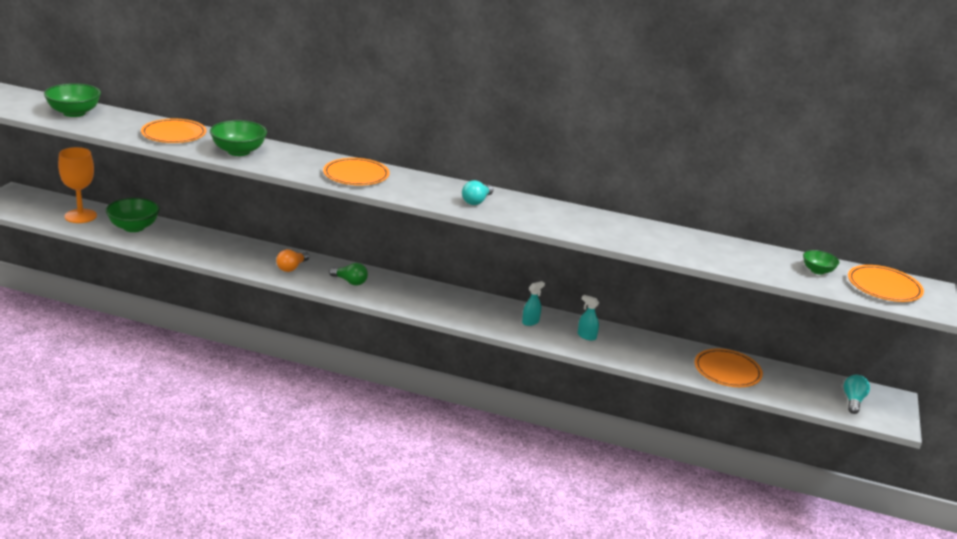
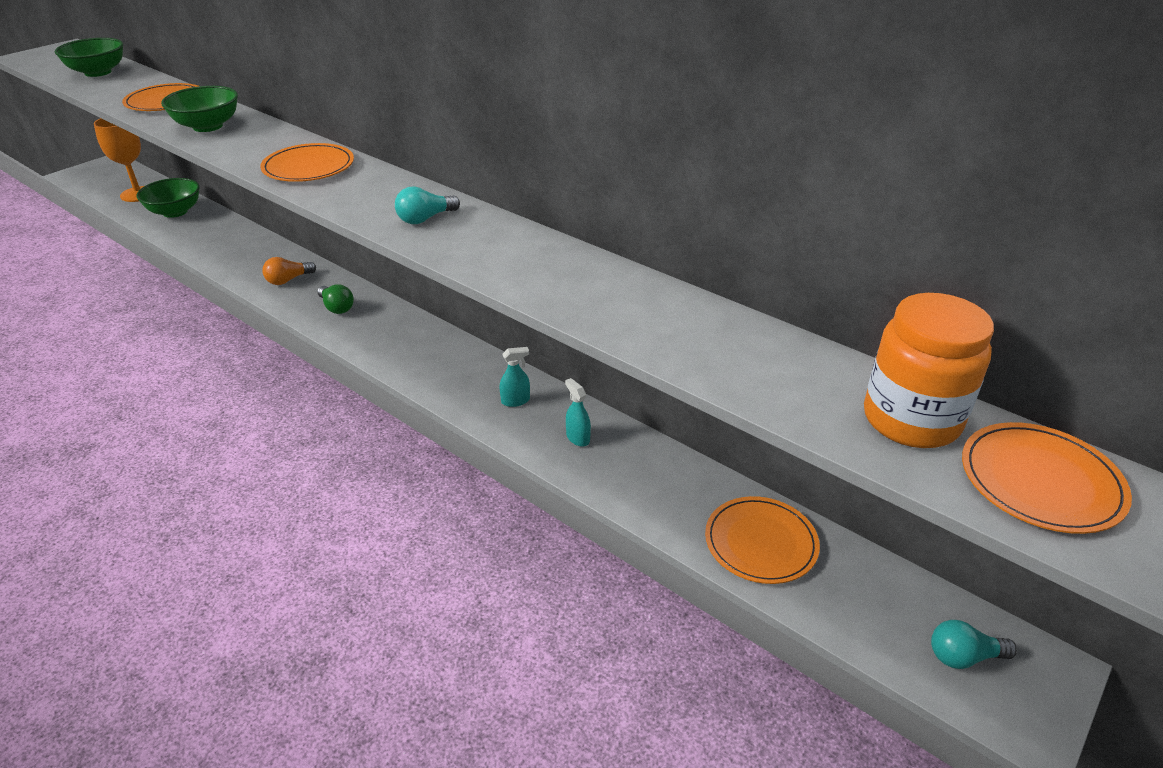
camera: 25 degrees right, 10 degrees up
green bowl [803,250,839,275] -> orange jar [864,293,994,448]
turquoise light bulb [843,375,870,414] -> turquoise light bulb turned 135 degrees counterclockwise [931,620,1017,669]

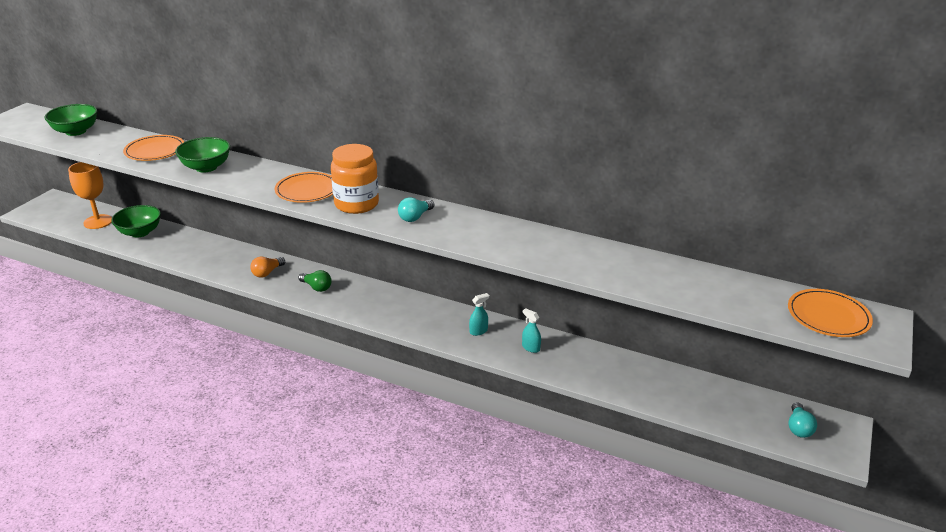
camera: 15 degrees left, 5 degrees down
orange plate [705,496,820,584] -> none
orange jar [864,293,994,448] -> orange jar moved to [331,144,379,214]
turquoise light bulb [931,620,1017,669] -> turquoise light bulb turned 60 degrees counterclockwise [788,402,817,438]

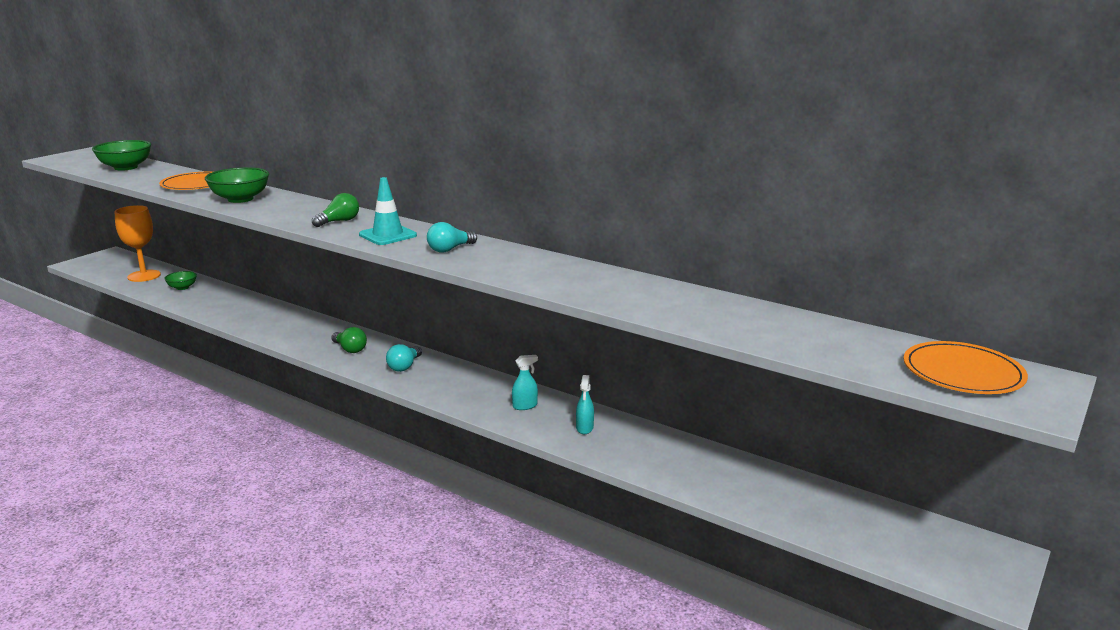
camera: 10 degrees right, 10 degrees down
green bowl [111,205,161,237] -> green bowl [164,271,197,290], size x0.57
orange light bulb [250,257,285,278] -> none
orange plate [275,172,333,203] -> green light bulb [312,193,359,227]
orange jar [331,144,379,214] -> turquoise traffic cone [359,177,417,245]
turquoise spray bottle [522,308,541,353] -> turquoise spray bottle turned 135 degrees counterclockwise [576,375,594,434]
turquoise light bulb [788,402,817,438] -> turquoise light bulb moved to [386,344,422,372]

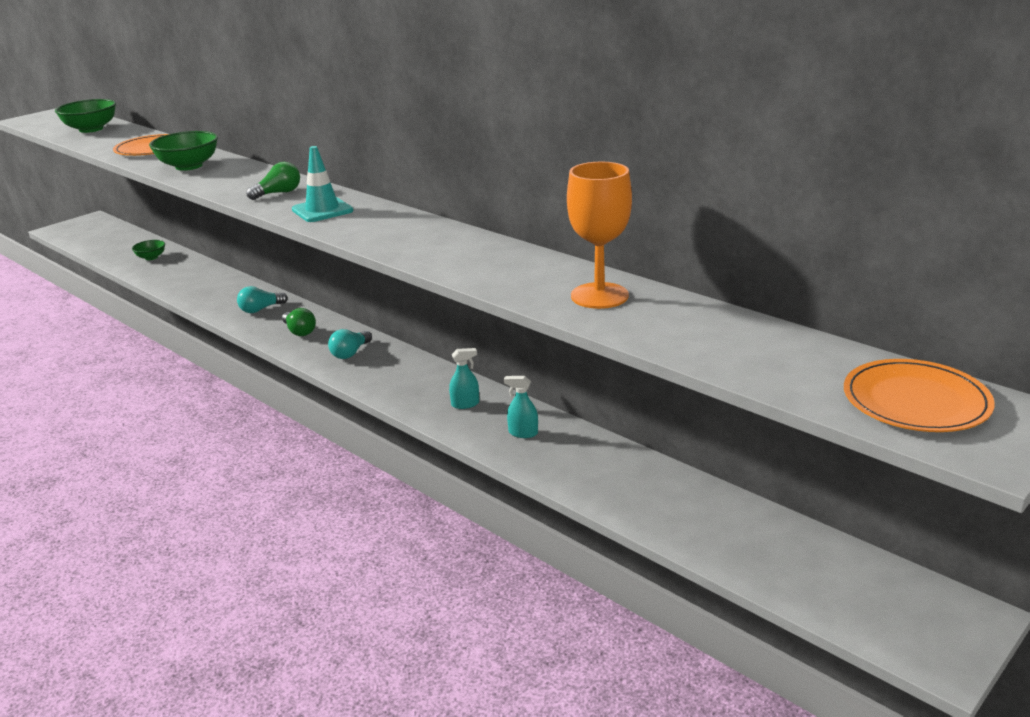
camera: 10 degrees right, 5 degrees up
orange goblet [115,205,161,282] -> orange goblet moved to [567,162,632,309]
turquoise light bulb [427,222,477,253] -> turquoise light bulb moved to [237,286,288,313]
turquoise spray bottle [576,375,594,434] -> turquoise spray bottle turned 90 degrees clockwise [504,376,538,438]

